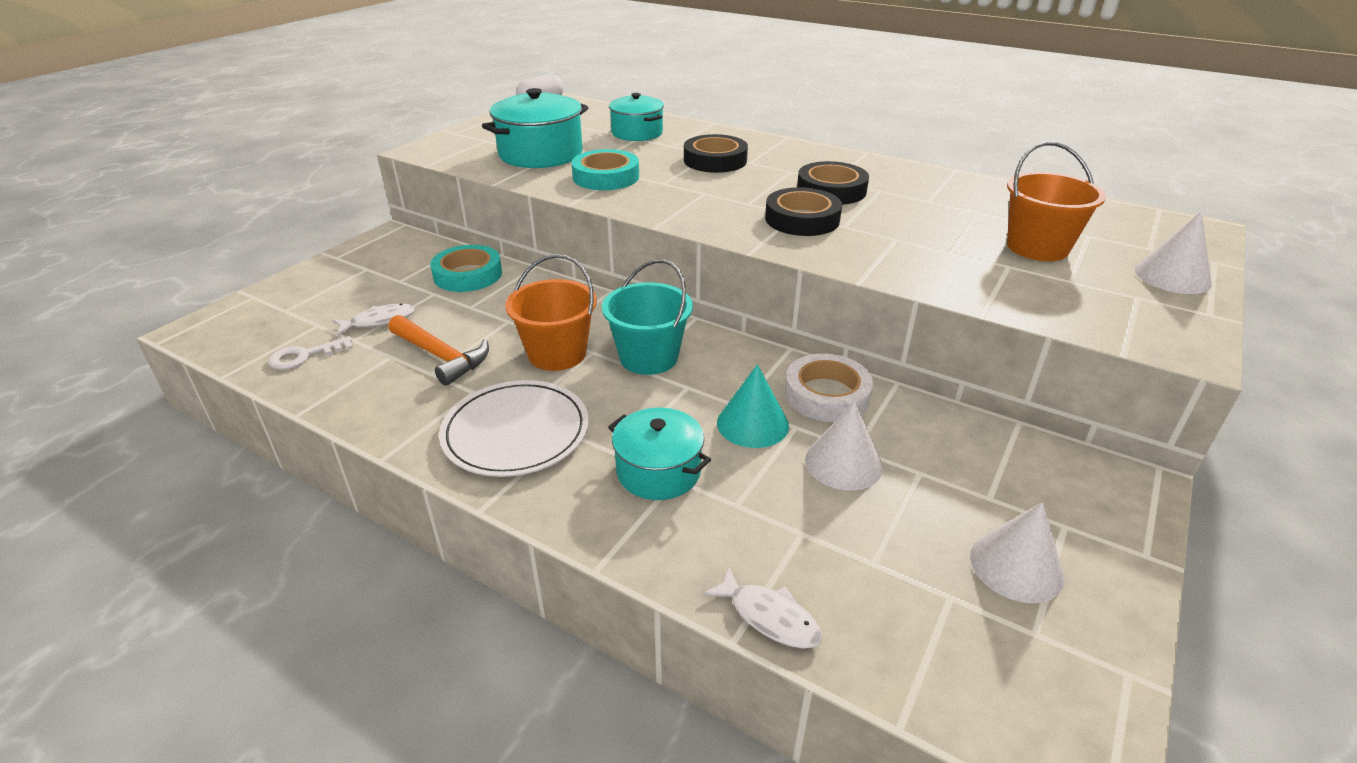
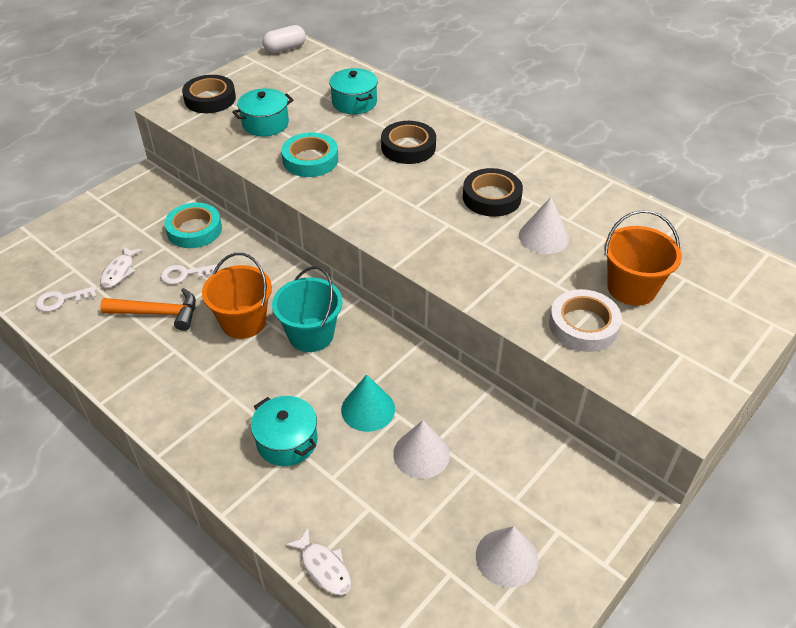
camera: 10 degrees right, 10 degrees up
white fish [333,303,415,335] -> white fish turned 120 degrees clockwise [100,246,142,288]
orange hammer [388,315,489,386] -> orange hammer turned 45 degrees counterclockwise [100,288,196,331]
white plate [439,380,589,477] -> none
turquoise pot [482,88,589,168] -> turquoise pot [232,88,293,136], size x0.66
black tape [765,187,842,236] -> black tape moved to [182,75,236,113]
white tape [785,354,873,422] -> white tape moved to [549,289,622,352]
white cone [1135,211,1212,294] -> white cone moved to [519,197,569,254]
none -> white key [160,264,219,285]

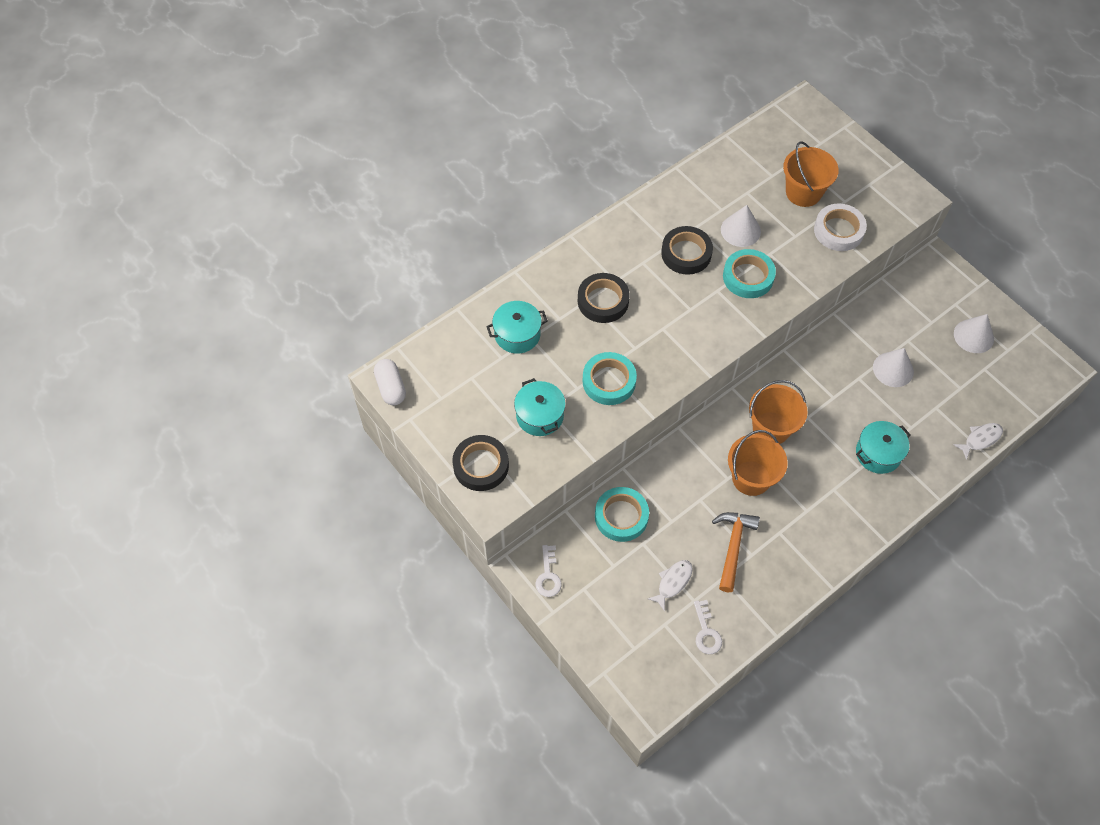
camera: 80 degrees left, 15 degrees up
white fish [100,246,142,288] -> white fish turned 75 degrees counterclockwise [648,560,693,612]
white key [160,264,219,285] -> white key moved to [535,545,562,597]
turquoise bucket [272,266,343,352] -> orange bucket [749,380,808,444]
turquoise cone [341,375,395,432] -> none
none -> turquoise tape [723,249,776,298]

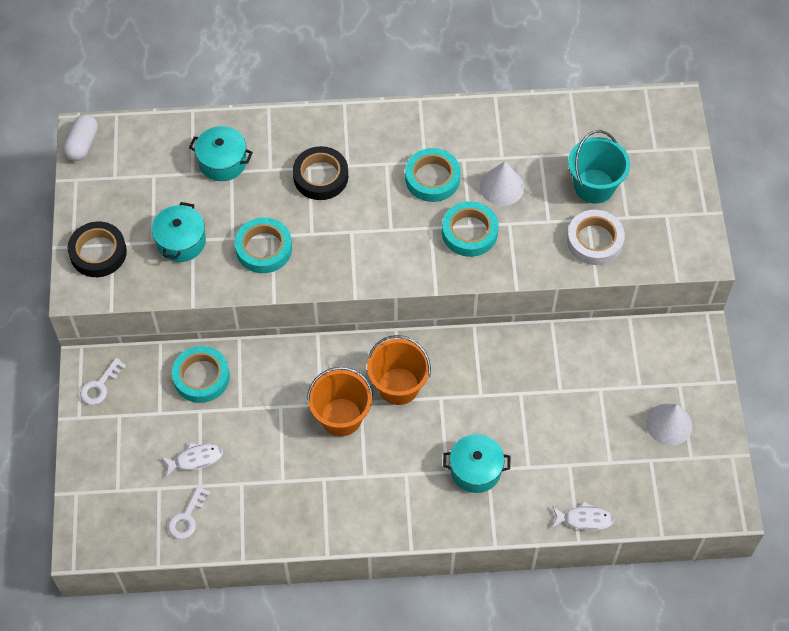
camera: 35 degrees right, 0 degrees up
black tape [661,226,713,275] -> turquoise tape [405,148,461,202]
orange hammer [712,512,760,592] -> none
orange bucket [783,141,839,207] -> turquoise bucket [568,130,630,204]
white cone [873,348,914,387] -> none

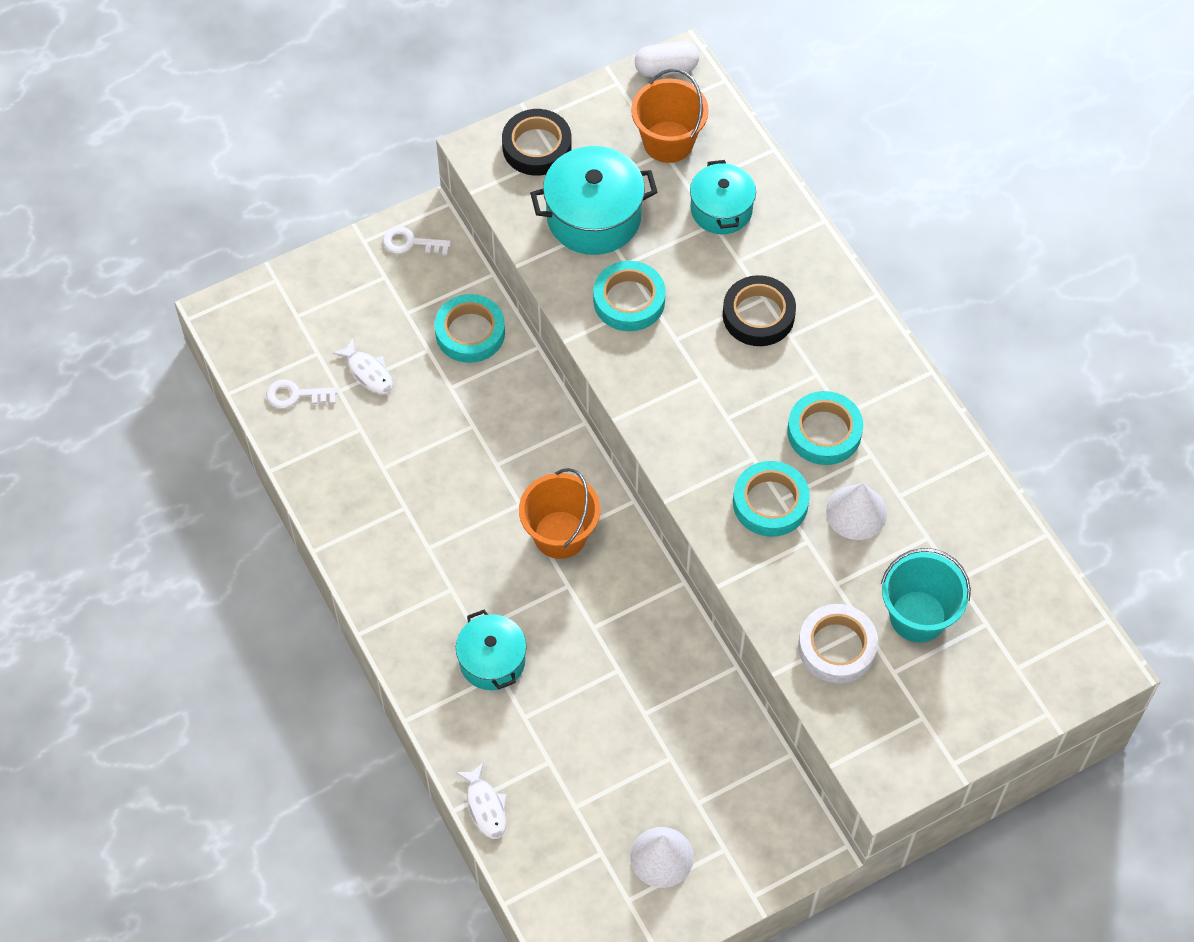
camera: 65 degrees right, 0 degrees up
turquoise pot [152,202,206,262] -> turquoise pot [530,146,657,255], size x1.52
orange bucket [307,367,373,436] -> orange bucket moved to [631,69,709,163]

